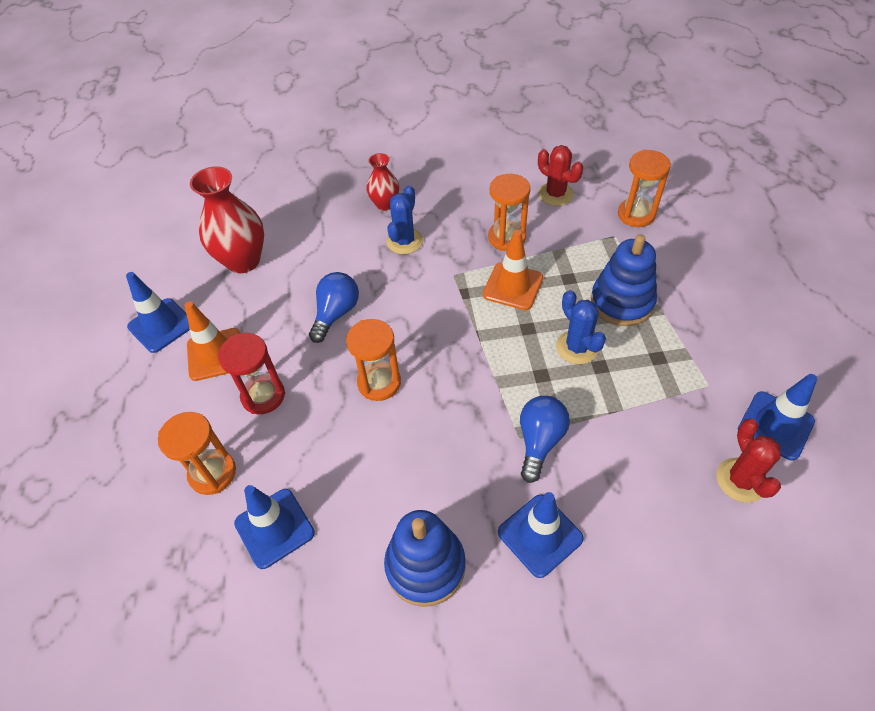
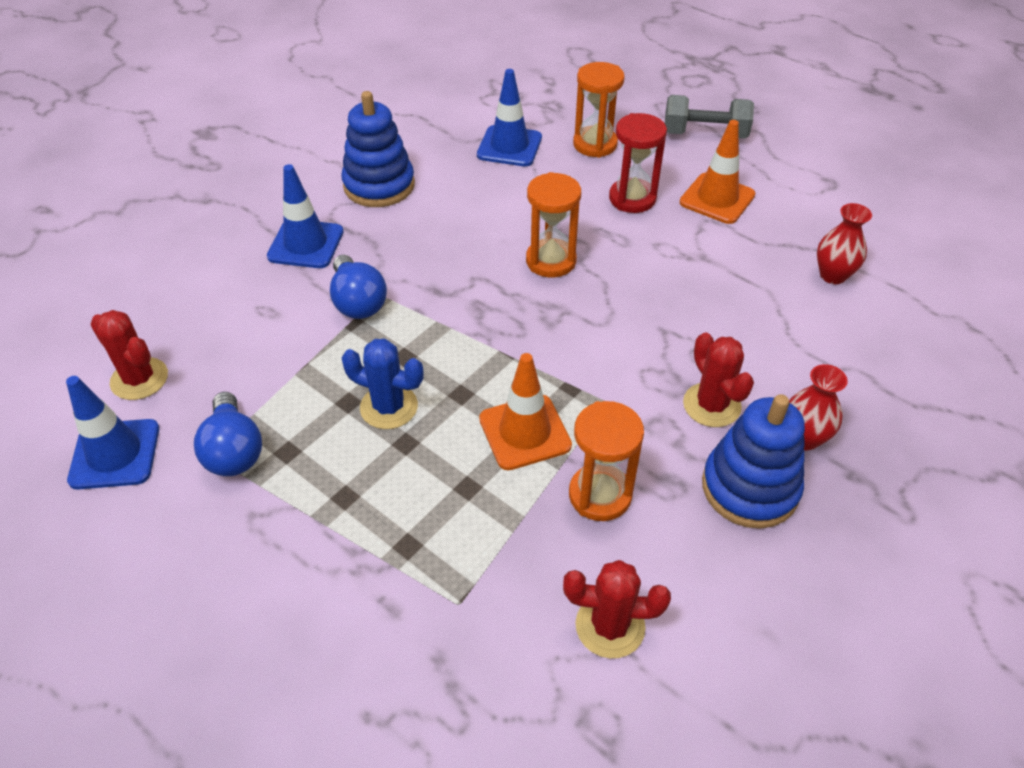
camera: 135 degrees right, 5 degrees down
blue traffic cone [126,272,190,353] -> none
red vase [190,166,264,273] -> red vase [817,203,872,284], size x0.57
blue light bulb [309,272,359,343] -> blue light bulb moved to [194,392,262,476]
blue cactus [386,185,423,254] -> red cactus [683,332,754,427]
blue stacking toy [591,234,657,326] -> blue stacking toy moved to [702,394,805,529]
orange hourglass [618,150,671,227] -> none
none -> grey dumbbell [665,95,754,139]

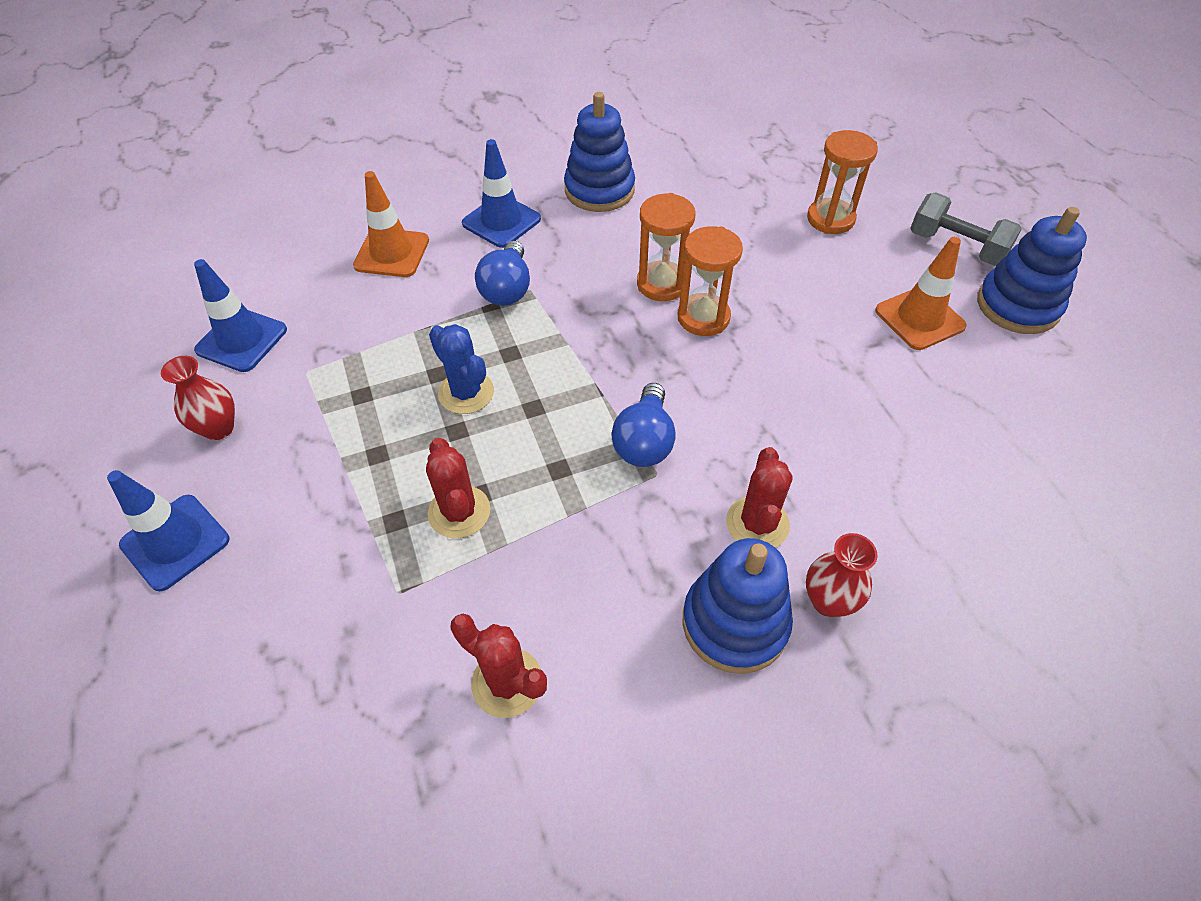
camera: 30 degrees right, 5 degrees up
red cactus [90,310,168,400] -> red cactus moved to [426,438,490,538]
blue light bulb [194,392,262,476] -> blue light bulb moved to [611,383,676,467]
blue traffic cone [477,69,542,166] -> blue traffic cone moved to [107,470,229,591]
orange traffic cone [479,353,572,470] -> orange traffic cone moved to [353,171,429,277]
orange hourglass [569,401,644,521] -> orange hourglass moved to [637,193,695,301]
red hourglass [609,113,667,213] -> none
red vase [817,203,872,284] -> red vase moved to [161,356,235,440]
none -> blue stacking toy [977,207,1087,334]

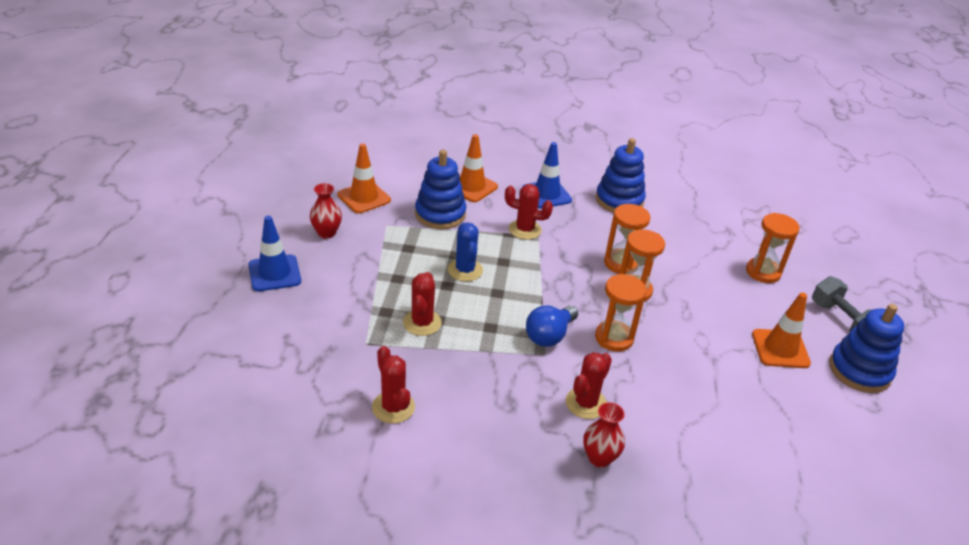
camera: 25 degrees right, 15 degrees down
blue traffic cone [194,259,287,372] -> orange traffic cone [337,143,391,213]
blue light bulb [475,241,530,306] -> red cactus [505,184,553,240]
blue stacking toy [682,538,793,674] -> blue stacking toy moved to [415,150,466,229]
none -> orange hourglass [595,274,646,352]

